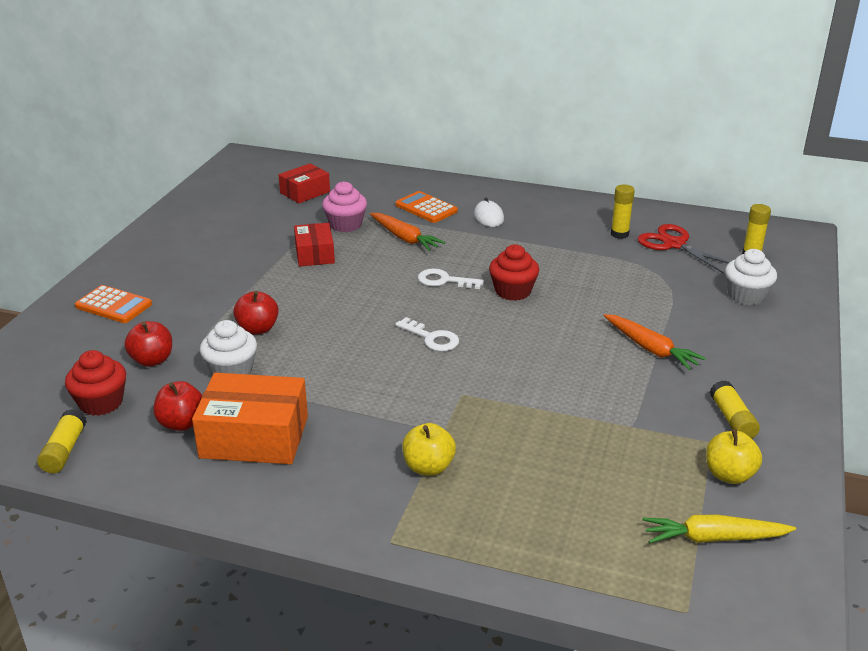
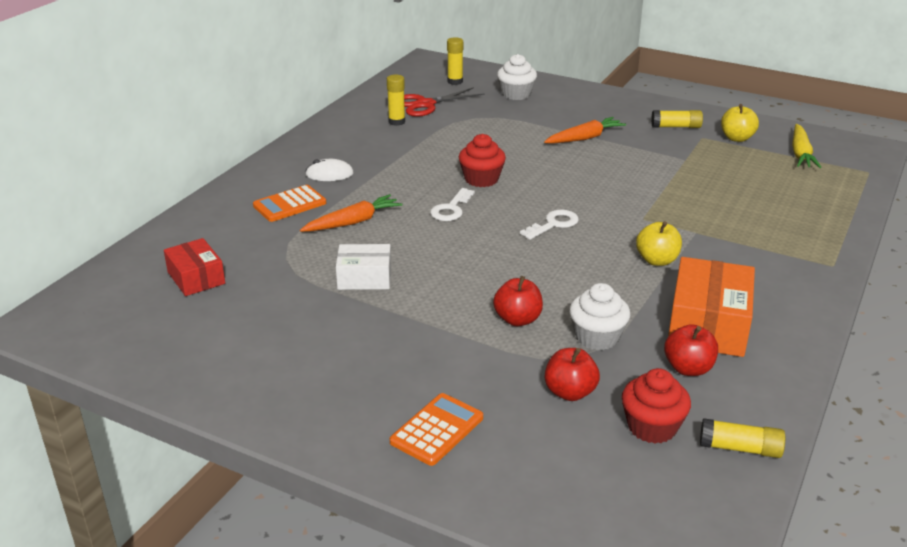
camera: 80 degrees left, 0 degrees up
red box [294,223,335,267] -> white box [336,244,391,290]
pink cupcake [322,181,367,232] -> none
yellow apple [402,423,456,476] -> yellow apple moved to [636,221,682,266]

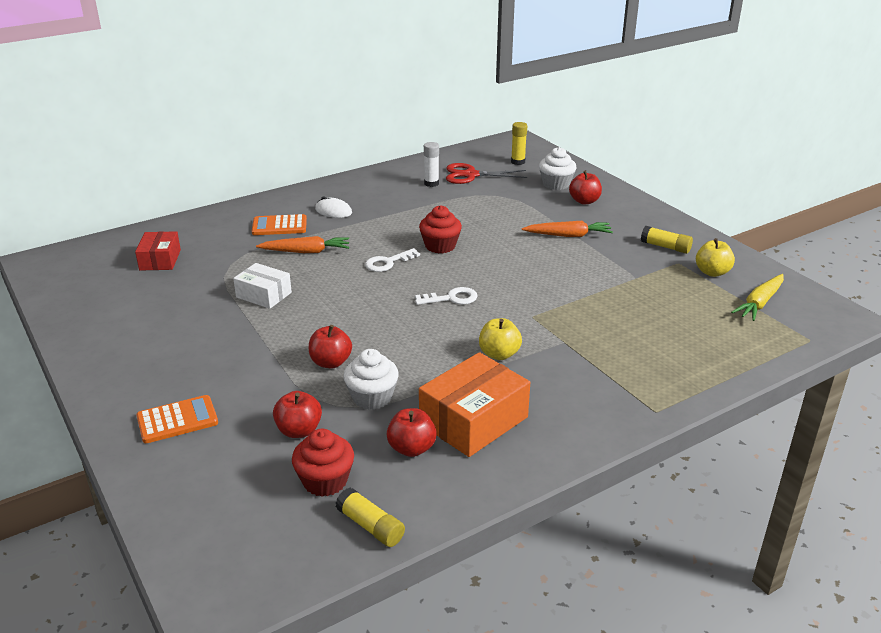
camera: 30 degrees right, 0 degrees up
yellow glue stick [387,75,405,126] -> white glue stick [424,142,439,187]
none -> red apple [569,170,602,205]

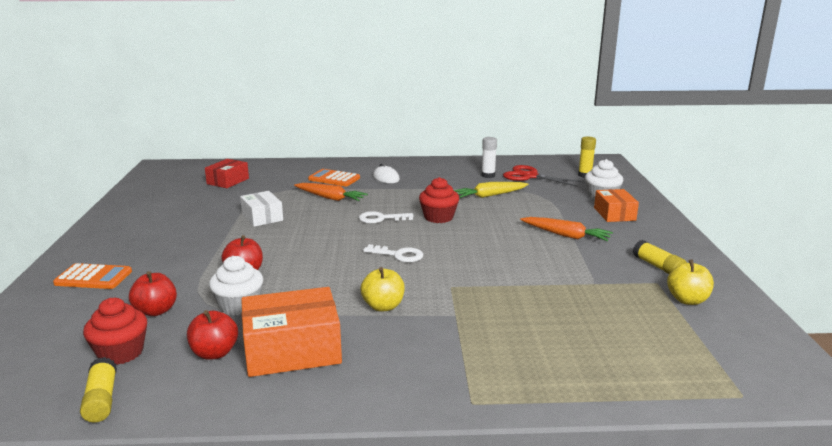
camera: 30 degrees right, 10 degrees down
red apple [569,170,602,205] -> orange box [594,189,639,222]
yellow carrot [731,274,784,321] -> yellow carrot moved to [454,182,529,198]

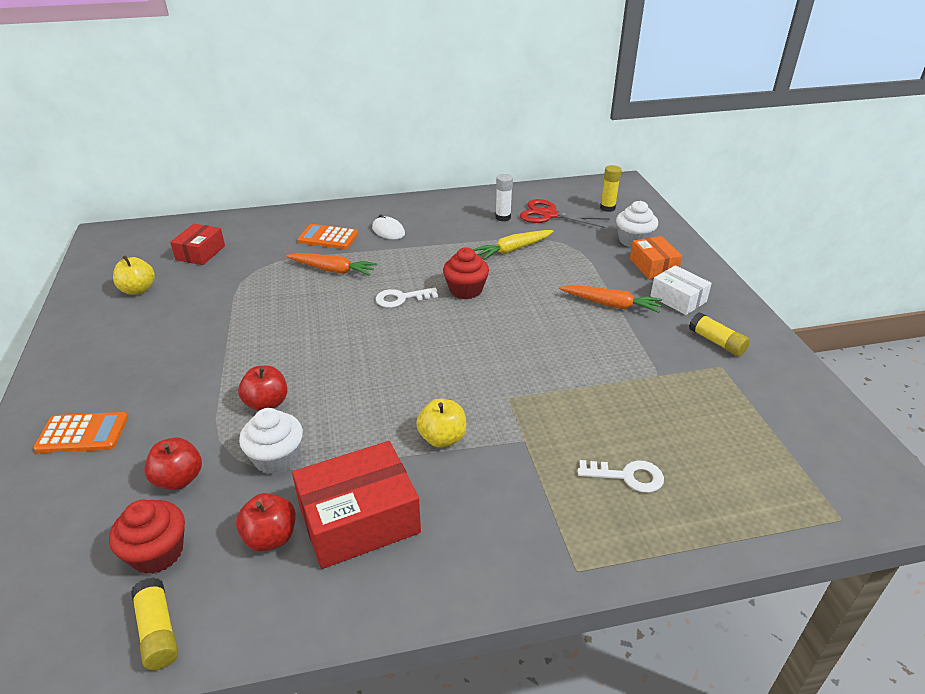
camera: 10 degrees left, 15 degrees up
white box [240,191,283,227] -> white box moved to [650,265,712,315]
orange box [241,287,342,377] -> red box [292,441,421,569]
white key [363,244,423,262] -> white key moved to [578,460,664,493]
yellow apple [667,259,714,305] -> yellow apple moved to [113,255,155,295]

